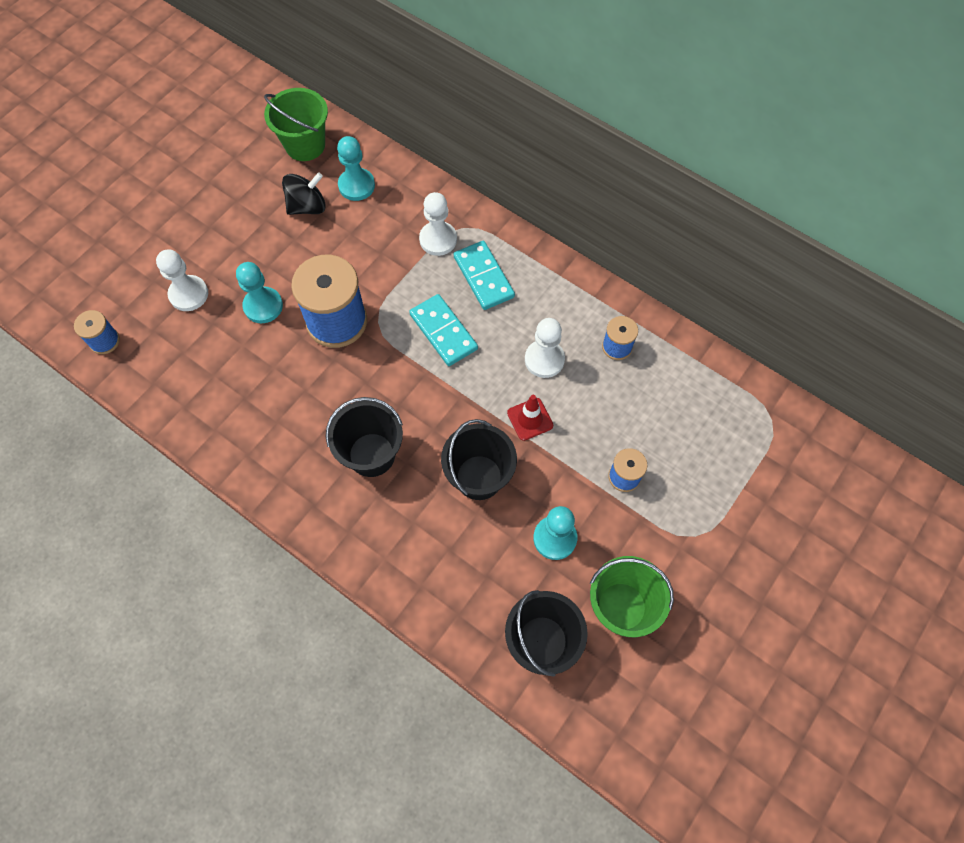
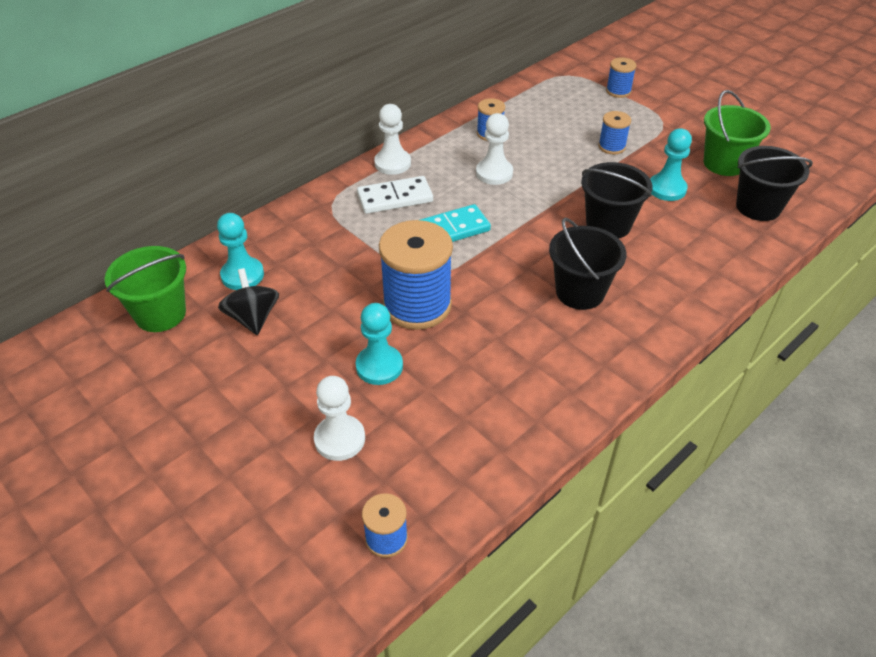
camera: 80 degrees left, 20 degrees down
white pawn [419,192,457,256] -> white pawn moved to [374,104,411,175]
turquoise domino [454,241,515,310] -> white domino [357,176,433,214]
red traffic cone [507,395,553,441] -> none
none -> blue spool [606,57,636,98]

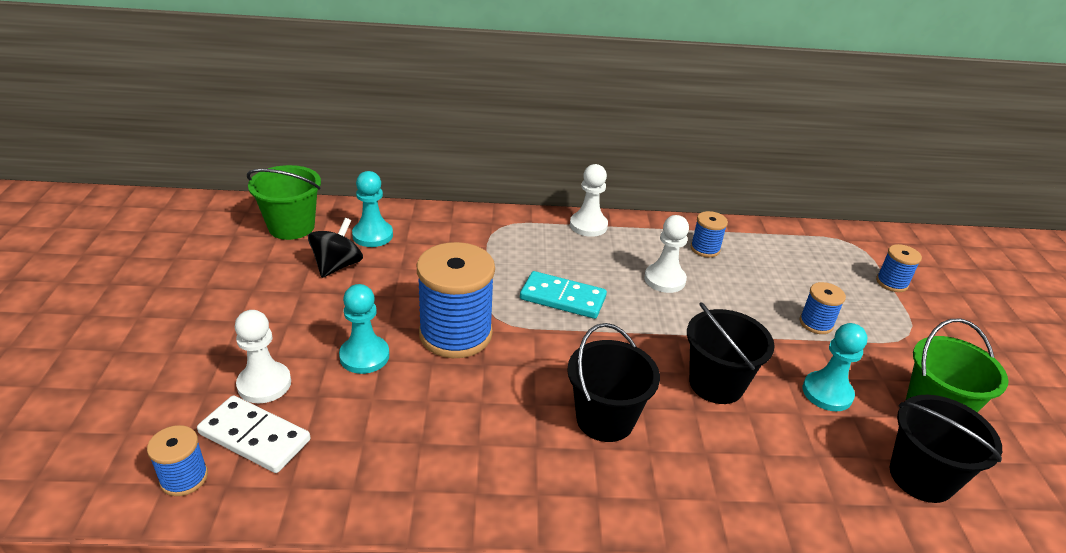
camera: 40 degrees right, 10 degrees down
white domino [357,176,433,214] -> white domino moved to [197,395,310,473]

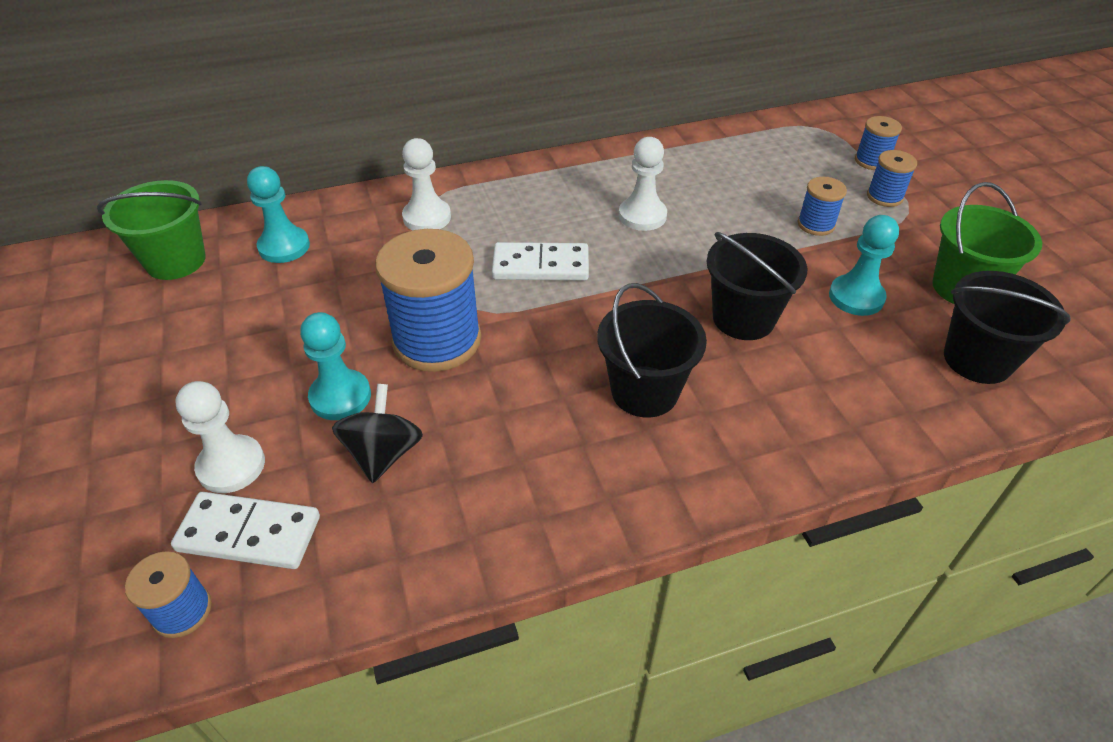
camera: 15 degrees left, 10 degrees up
black spinning top [308,218,363,278] -> black spinning top moved to [332,384,423,483]
turquoise domino [520,271,607,319] -> white domino [492,242,589,281]
white pawn [570,164,608,237] -> white pawn moved to [402,138,451,230]
blue spool [691,211,728,257] -> blue spool moved to [867,150,917,207]

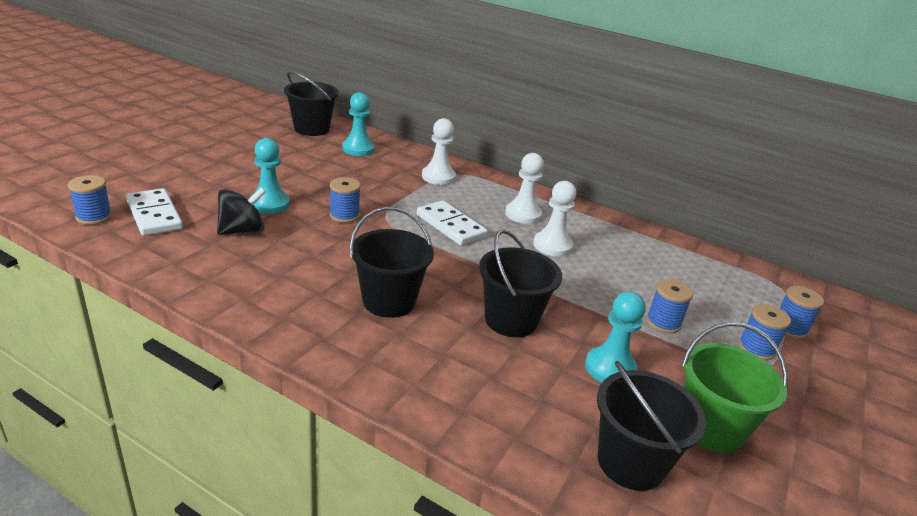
camera: 45 degrees right, 15 degrees down
green bucket [97,180,206,280] -> black bucket [284,71,339,136]
white pawn [175,381,265,493] -> white pawn moved to [505,153,544,224]
blue spool [375,229,481,372] -> blue spool [330,177,361,223], size x0.49

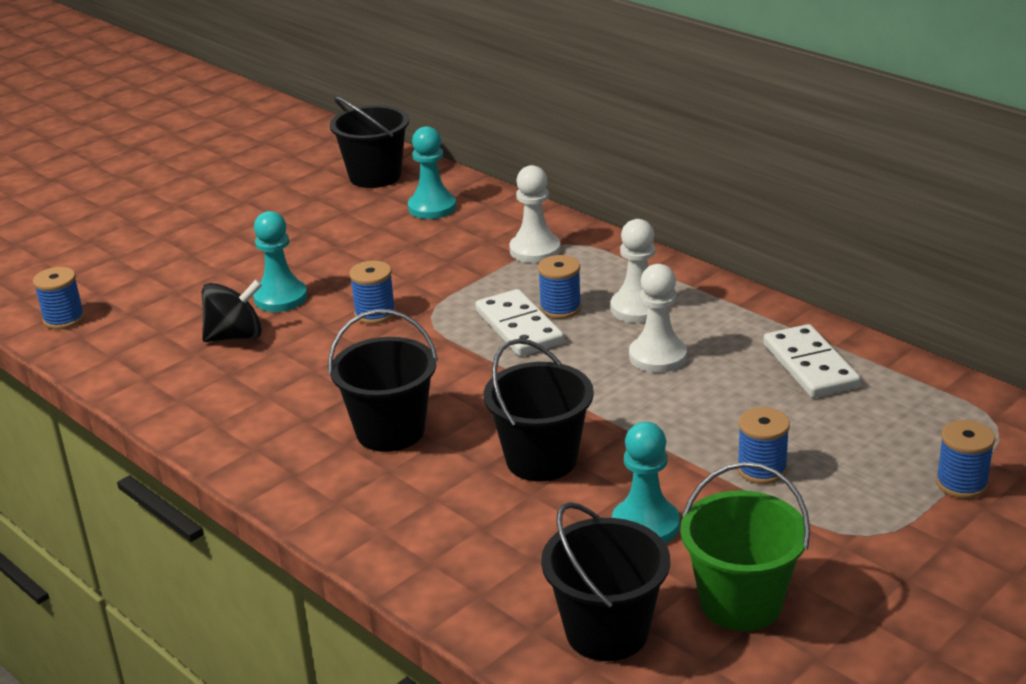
camera: 20 degrees right, 0 degrees up
white domino [126,188,183,236] -> white domino moved to [763,324,861,398]
blue spool [738,304,791,360] -> blue spool moved to [538,255,581,319]

